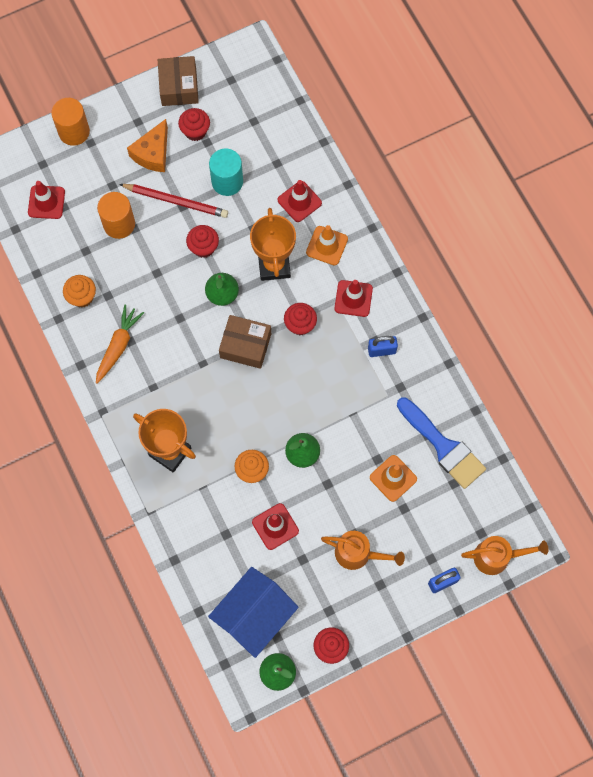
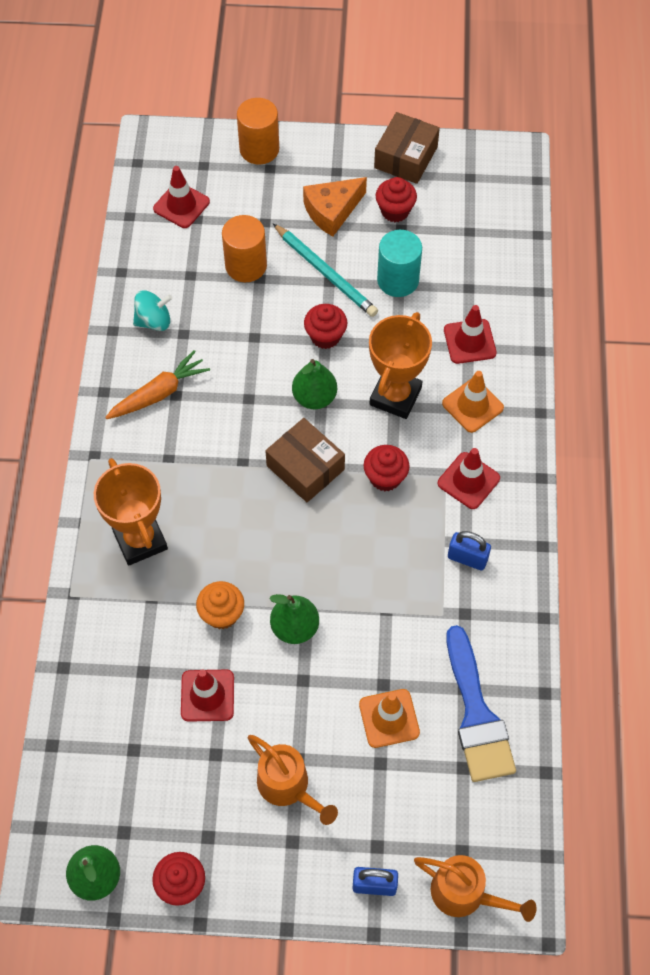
camera: 30 degrees right, 10 degrees down
orange cupcake [63,275,96,308] -> turquoise spinning top [133,290,172,331]
red pencil [119,184,228,218] -> turquoise pencil [273,224,378,317]
blue house [208,567,299,658] -> none

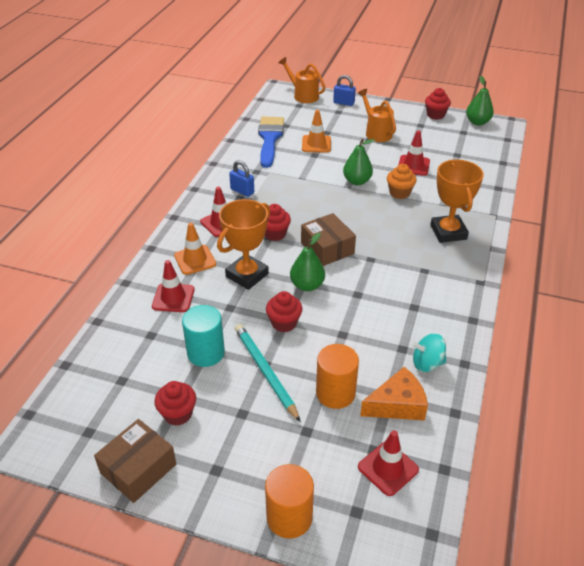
camera: 165 degrees left, 20 degrees down
orange carrot [105,350,210,419] -> none
orange cheese [303,177,367,237] -> orange cheese moved to [360,367,428,421]

